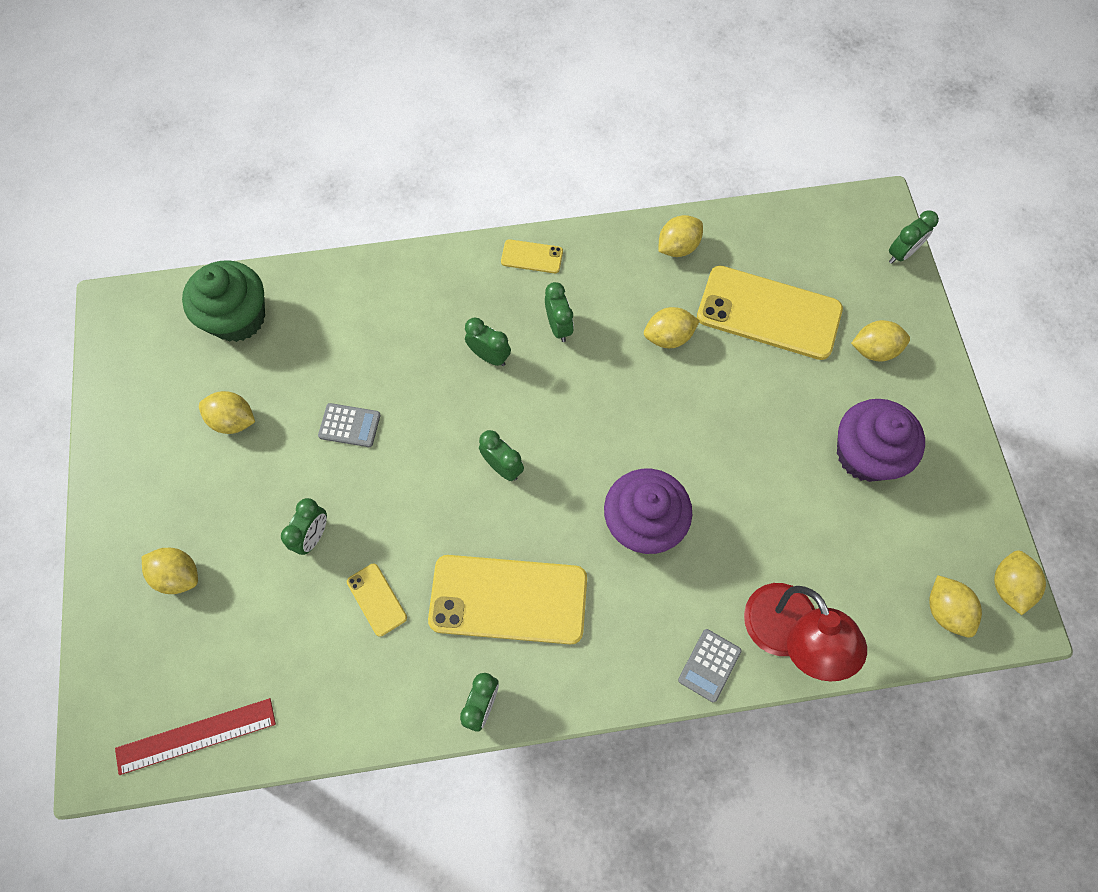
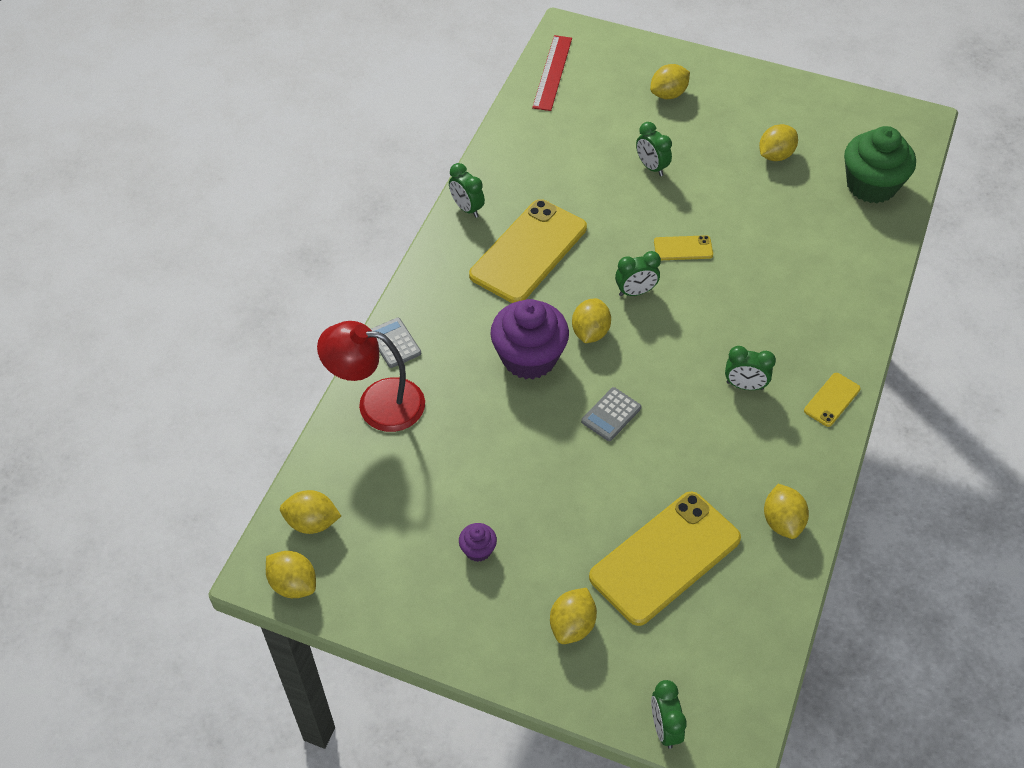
camera: 120 degrees right, 15 degrees down
grey calculator [318,403,381,447] -> grey calculator moved to [581,387,641,441]
yellow phone [347,564,407,637] -> yellow phone moved to [654,235,713,260]
green clock [465,318,511,366] -> none
yellow lemon [644,307,700,348] -> yellow lemon moved to [572,298,611,343]
purple cupcake [837,399,925,482] -> purple cupcake [459,523,497,562], size x0.44

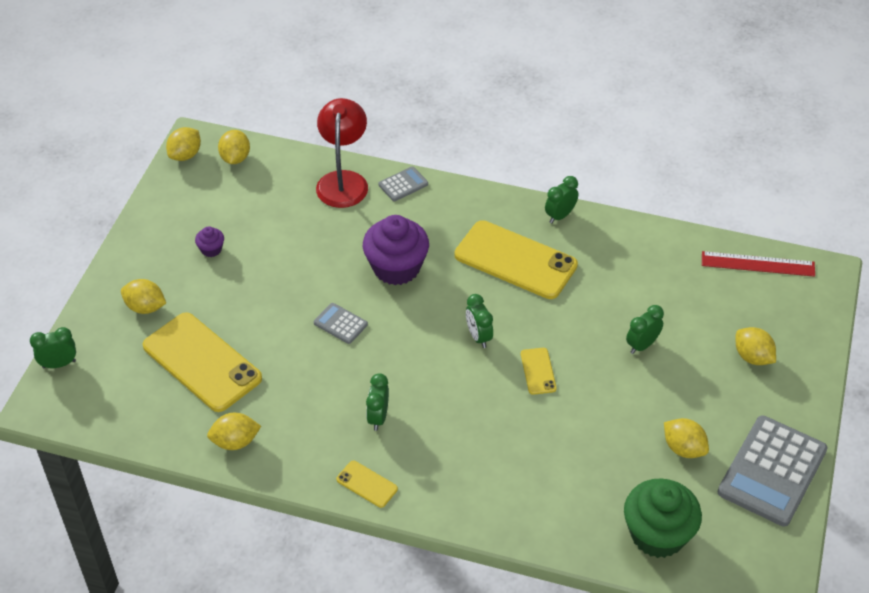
camera: 85 degrees right, 5 degrees down
yellow lemon [572,298,611,343] -> none
none -> grey calculator [718,415,828,526]

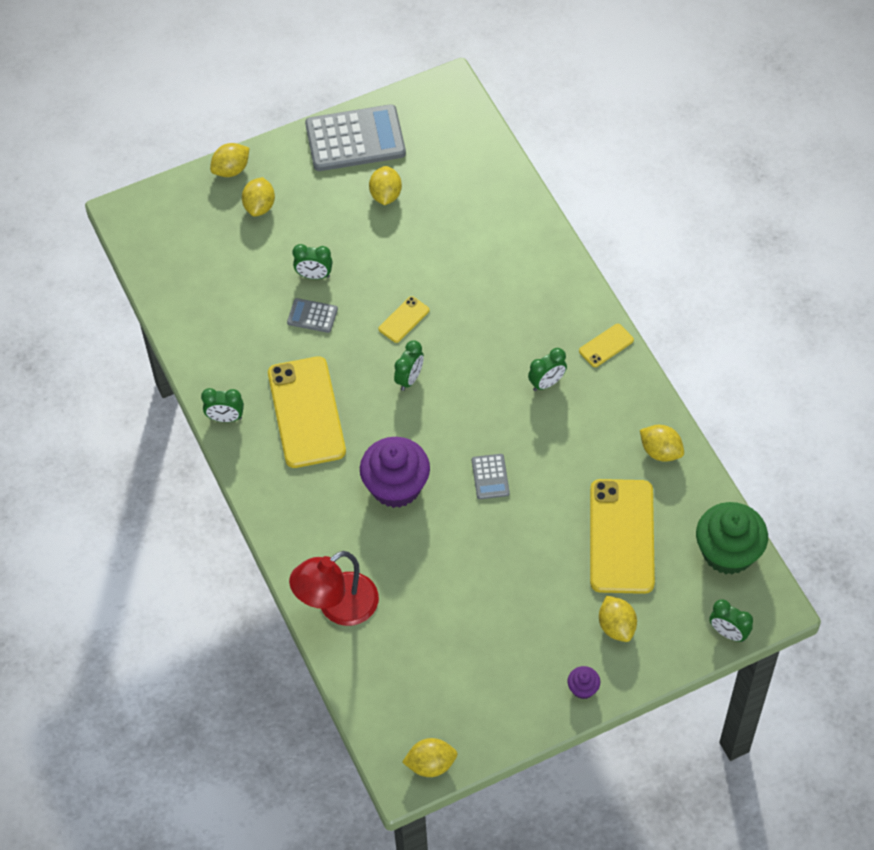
camera: 130 degrees left, 10 degrees up
purple cupcake [195,226,224,257] -> purple cupcake moved to [568,666,600,699]
yellow lemon [218,130,250,164] -> yellow lemon moved to [210,143,249,177]
yellow phone [336,461,398,508] -> yellow phone turned 60 degrees clockwise [579,324,634,367]
grey calculator [379,166,428,201] -> grey calculator moved to [287,298,338,333]
green cupcake [624,478,702,558] -> green cupcake moved to [696,502,768,575]
red ruler [702,251,815,277] -> none

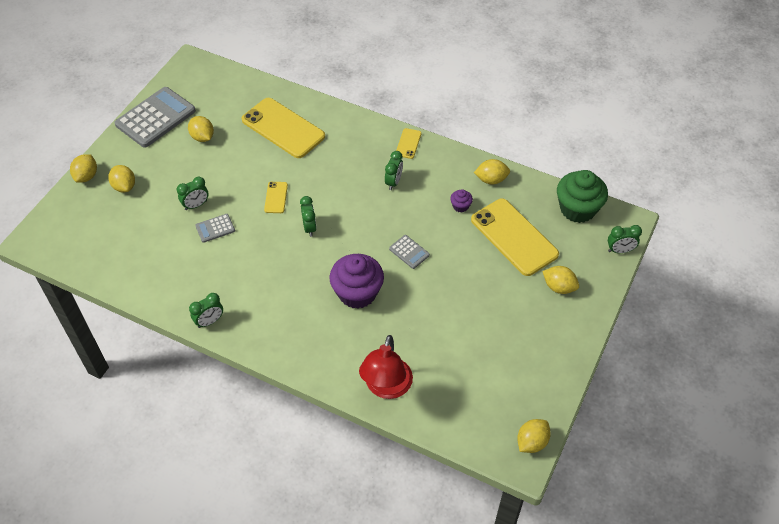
camera: 40 degrees left, 5 degrees down
yellow phone [268,356,346,468] -> yellow phone moved to [242,98,325,158]
purple cupcake [568,666,600,699] -> purple cupcake moved to [450,189,473,213]

